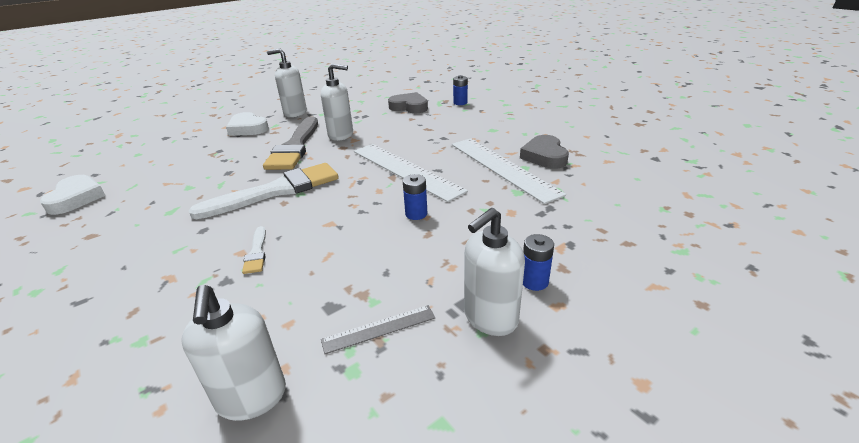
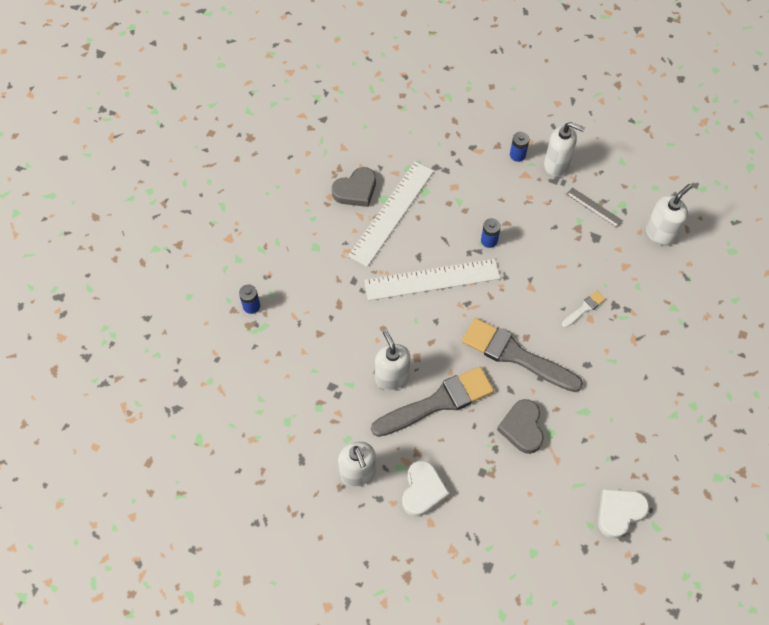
camera: 120 degrees left, 30 degrees up
white brush [189,163,339,219] -> grey brush [462,318,583,392]
white ruler [354,144,468,202] -> white ruler turned 60 degrees clockwise [364,259,500,301]
grey heart [388,92,428,113] -> grey heart moved to [497,399,544,454]

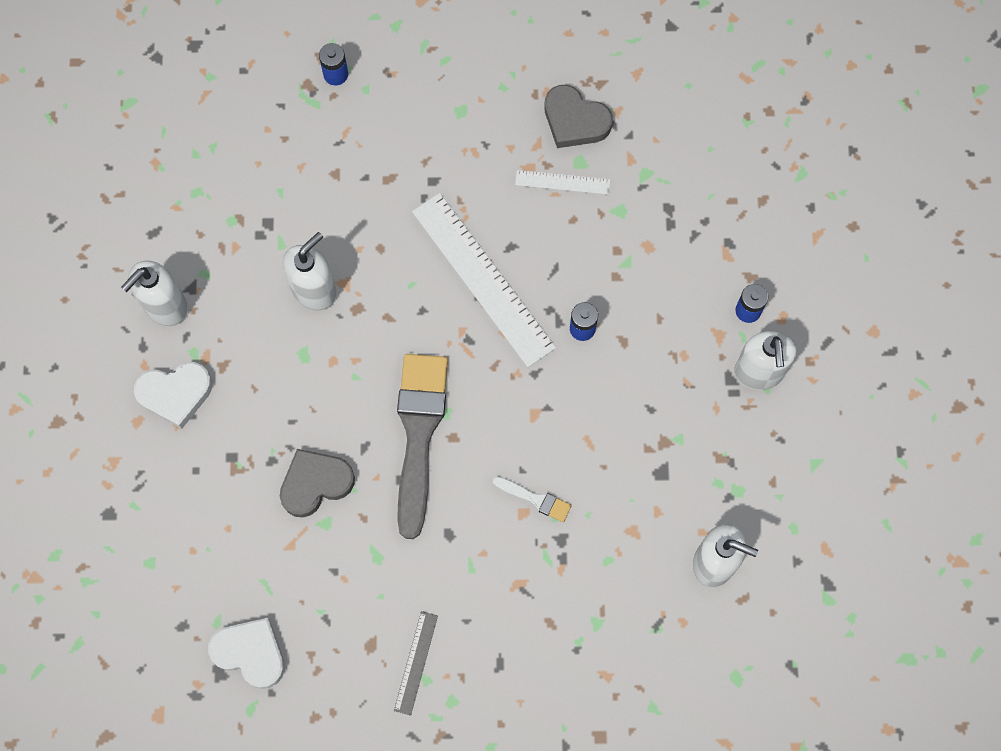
camera: 65 degrees right, 10 degrees up
white ruler [348,161,434,267] -> white ruler [515,170,610,195], size x0.48
grey brush [371,366,494,437] -> none
grey ruler [566,187,623,228] -> grey ruler moved to [394,611,438,716]

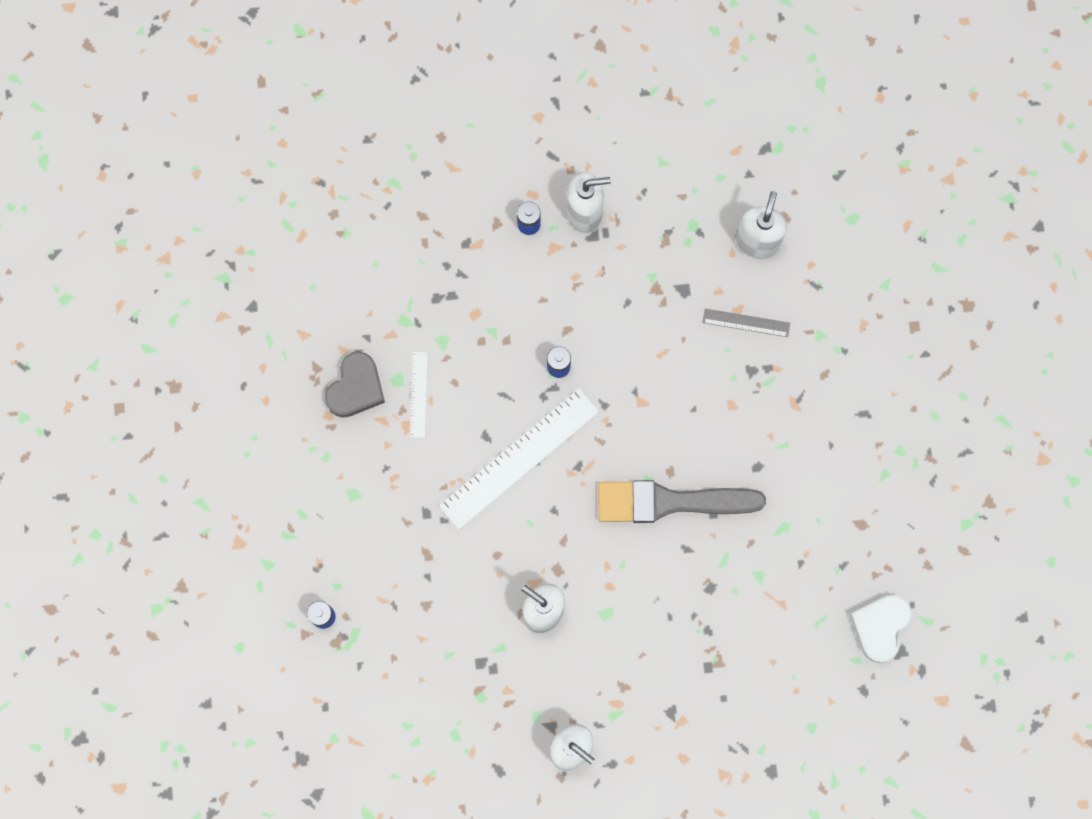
camera: 95 degrees left, 5 degrees up
white heart [134,362,212,429] -> none
grey heart [280,449,355,518] -> none
grey ruler [394,611,438,716] -> grey ruler moved to [702,309,790,337]
white brush [493,476,572,522] -> none

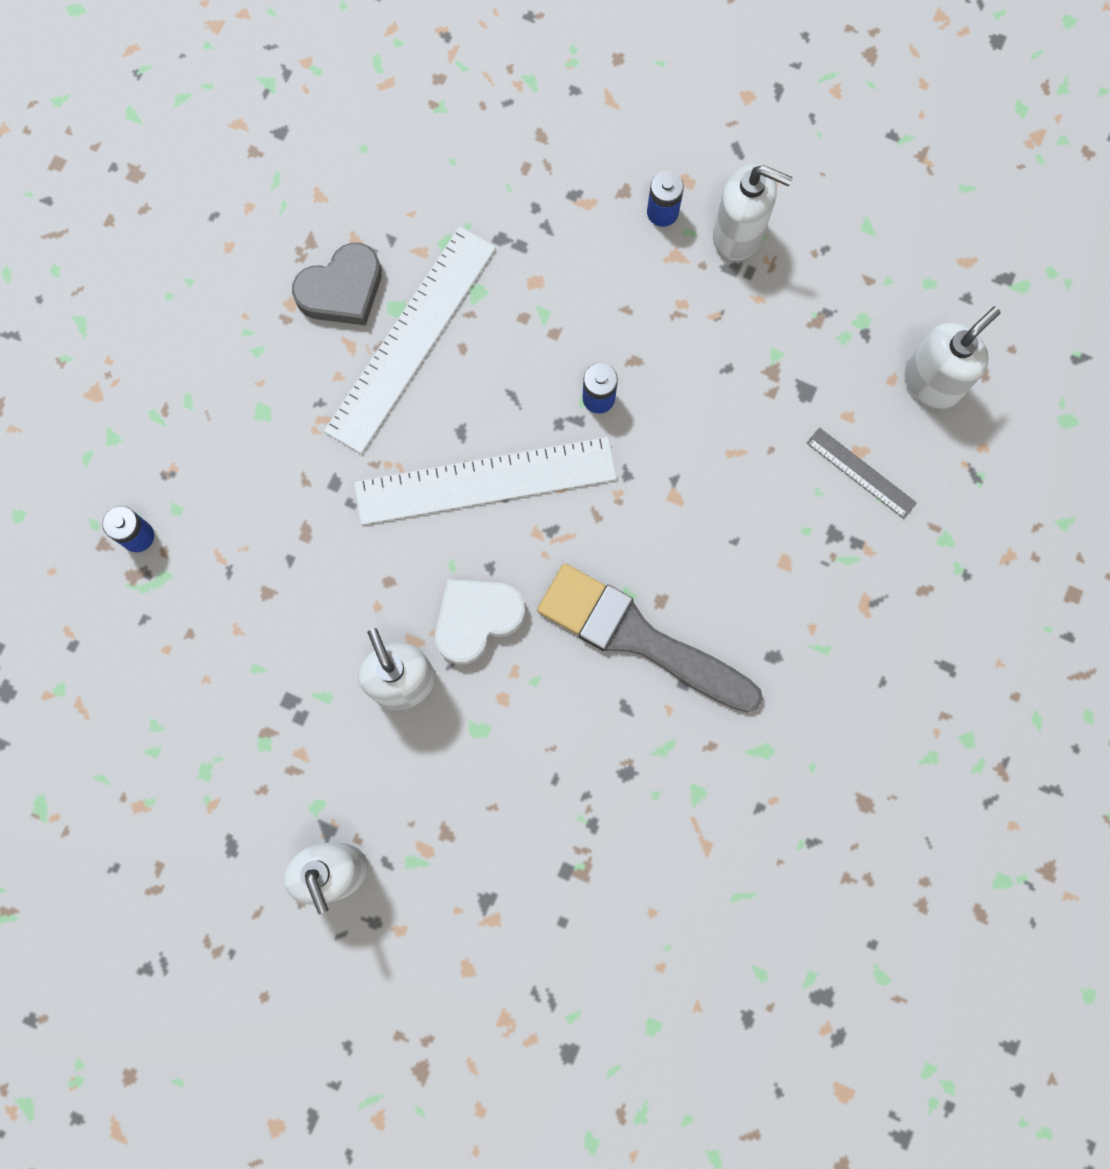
camera: 30 degrees right, 0 degrees up
white ruler [410,352,428,438] -> white ruler [324,226,496,454], size x2.10
white heart [849,595,912,663] -> white heart moved to [435,579,525,665]

